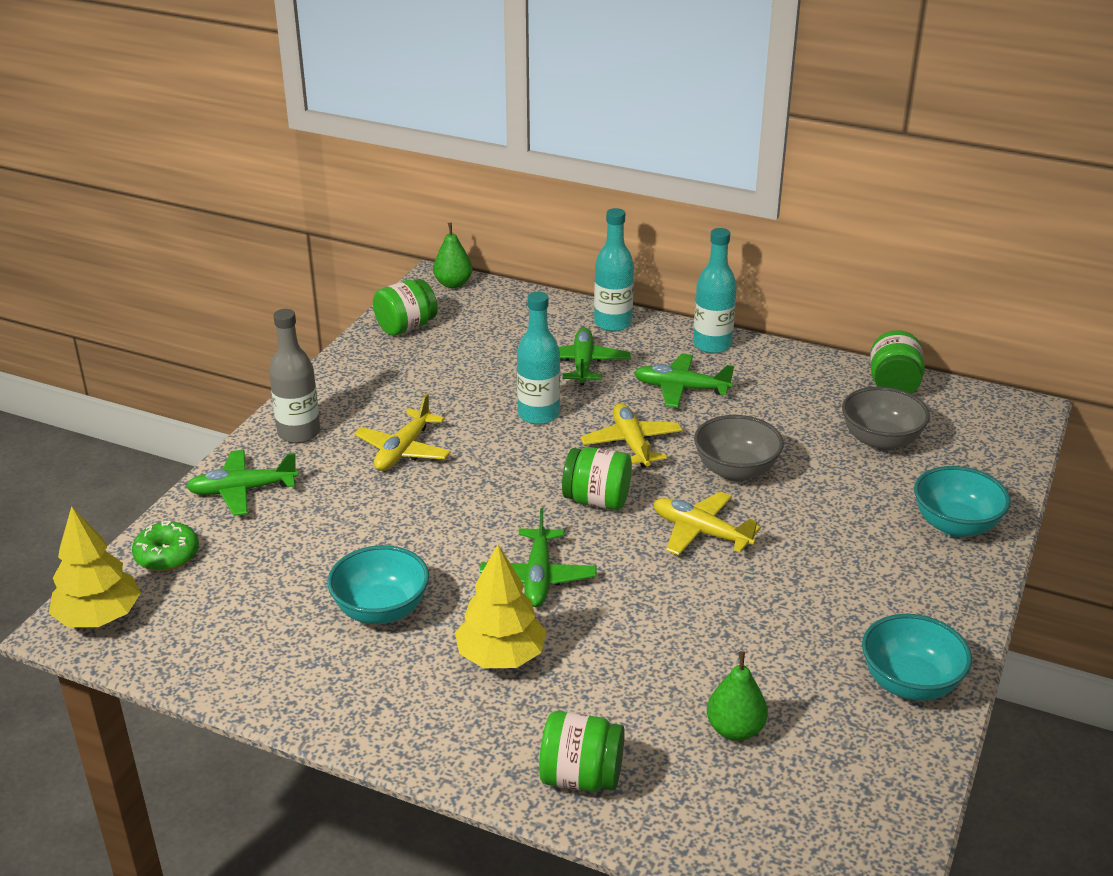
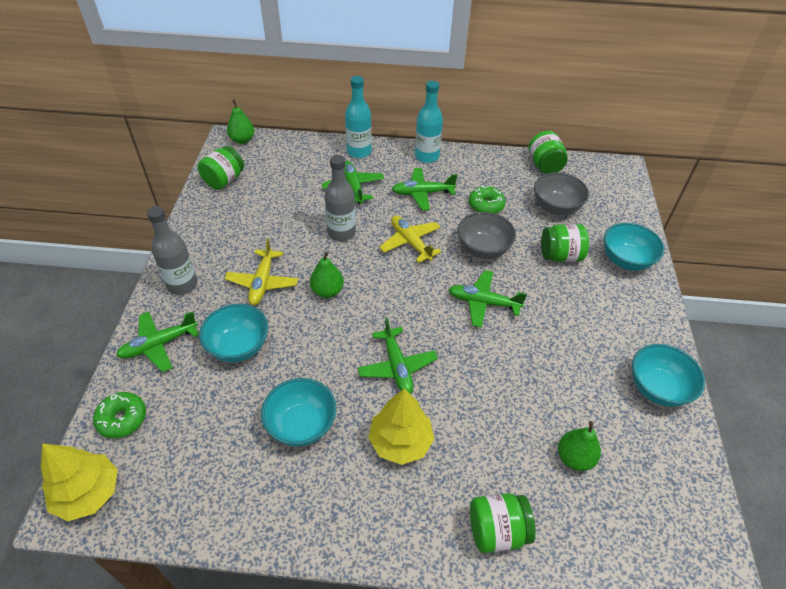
camera: 20 degrees left, 15 degrees up
turquoise bottle [517,292,560,425] -> grey bottle [325,155,356,241]
green jar [562,447,632,510] -> green jar moved to [541,224,589,262]
yellow plane [653,491,761,556] -> green plane [448,270,527,328]
none -> turquoise bowl [199,304,268,362]
none -> green pear [310,251,344,298]
none -> green donut [469,185,506,214]

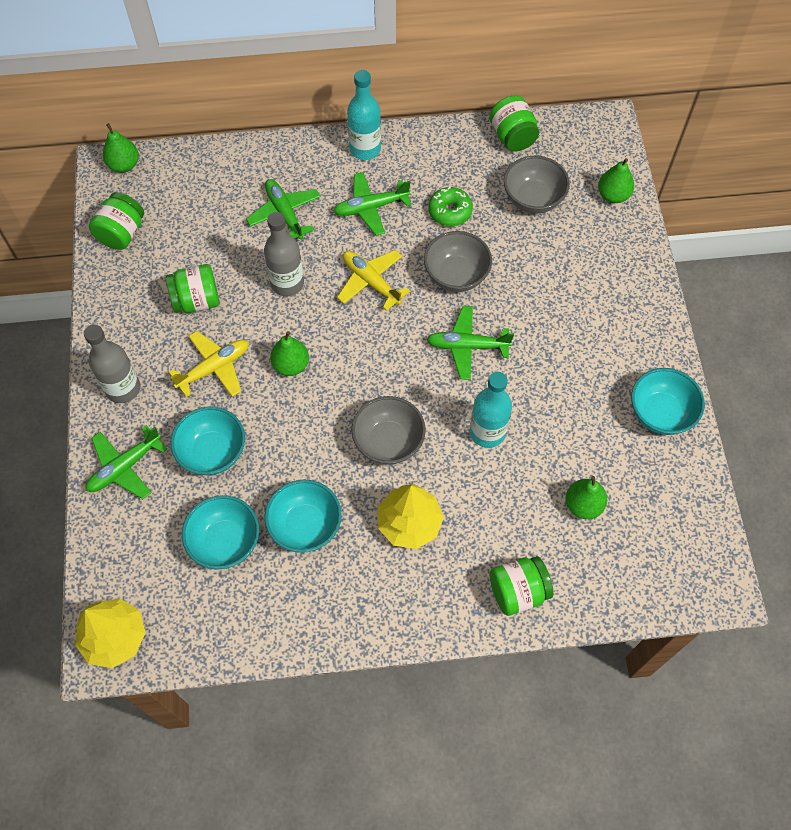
camera: 10 degrees left, 15 degrees up
green donut [93,392,146,439] -> none
yellow plane [224,238,298,305] -> yellow plane turned 120 degrees counterclockwise [169,331,248,397]
turquoise bottle [345,76,372,158] -> turquoise bottle moved to [470,372,512,448]
green plane [357,318,438,394] -> grey bowl [351,396,426,465]
green jar [541,224,589,262] -> green jar moved to [166,264,219,313]
turquoise bowl [604,223,665,271] -> turquoise bowl moved to [182,495,259,569]
none -> green pear [598,158,634,203]

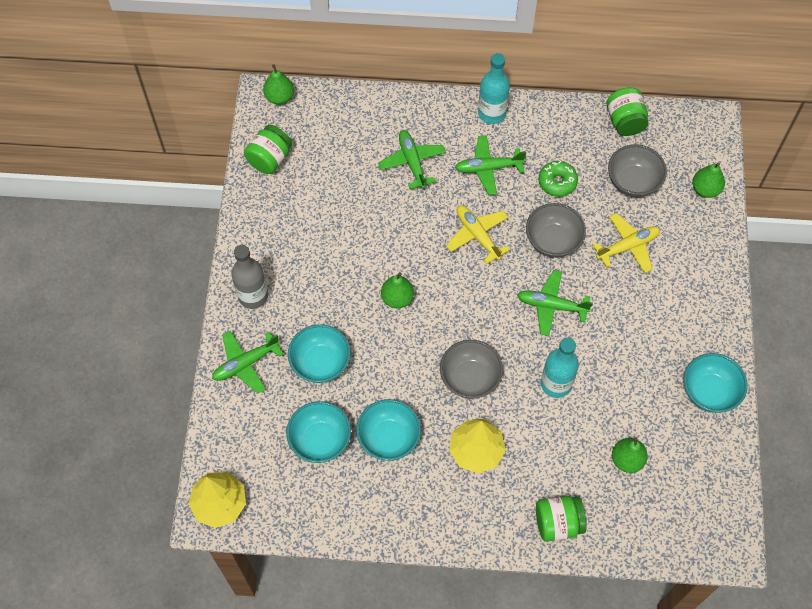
camera: 10 degrees right, 0 degrees up
green jar [166,264,219,313] -> none
yellow plane [169,331,248,397] -> yellow plane moved to [592,213,660,273]
grey bottle [264,212,304,296] -> none

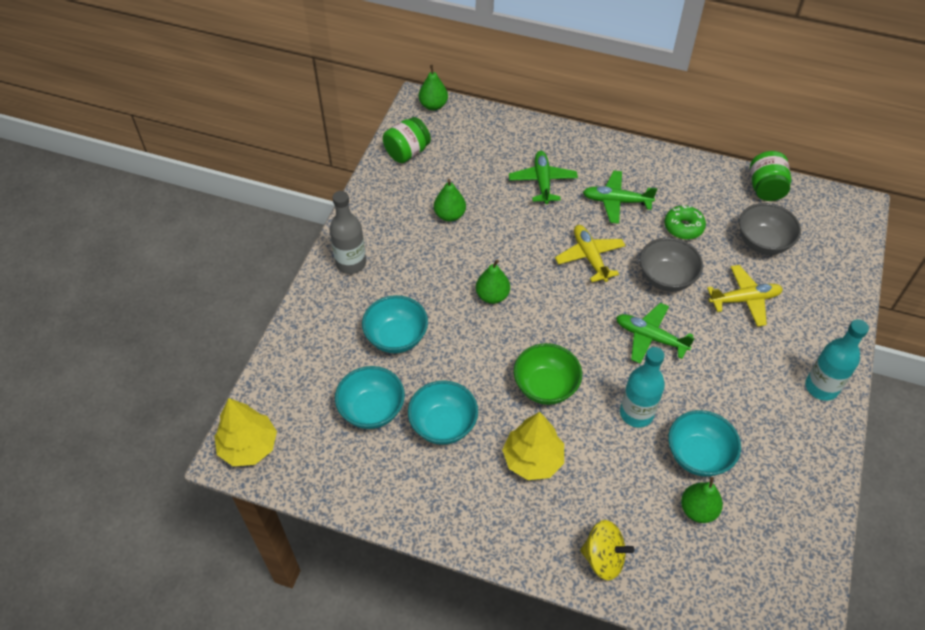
camera: 15 degrees right, 10 degrees down
green plane [212,331,284,393] -> none
grey bowl [440,340,503,399] -> green bowl [514,343,582,405]
turquoise bottle [478,53,510,124] -> turquoise bottle moved to [805,319,869,401]
green jar [536,496,587,542] -> yellow spinning top [580,520,634,581]
turquoise bowl [684,353,748,413] -> turquoise bowl moved to [668,410,741,477]
green pear [692,163,725,198] -> green pear moved to [434,179,466,222]

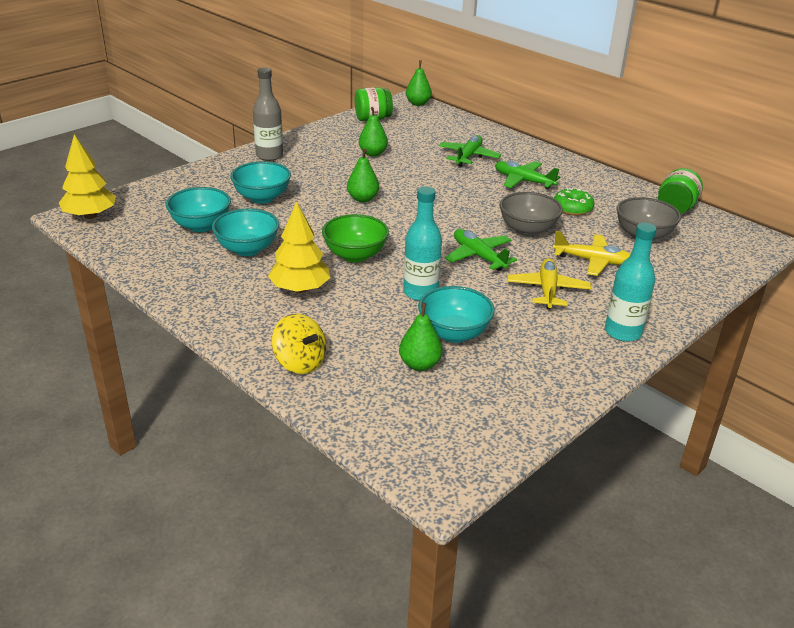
camera: 25 degrees right, 20 degrees down
yellow plane [555,225,626,282] -> yellow plane moved to [507,258,591,309]

